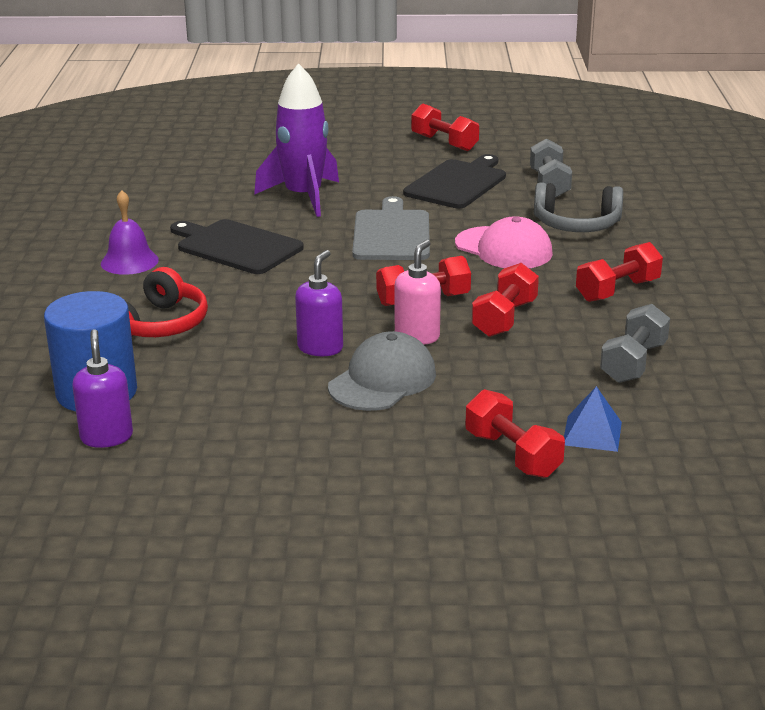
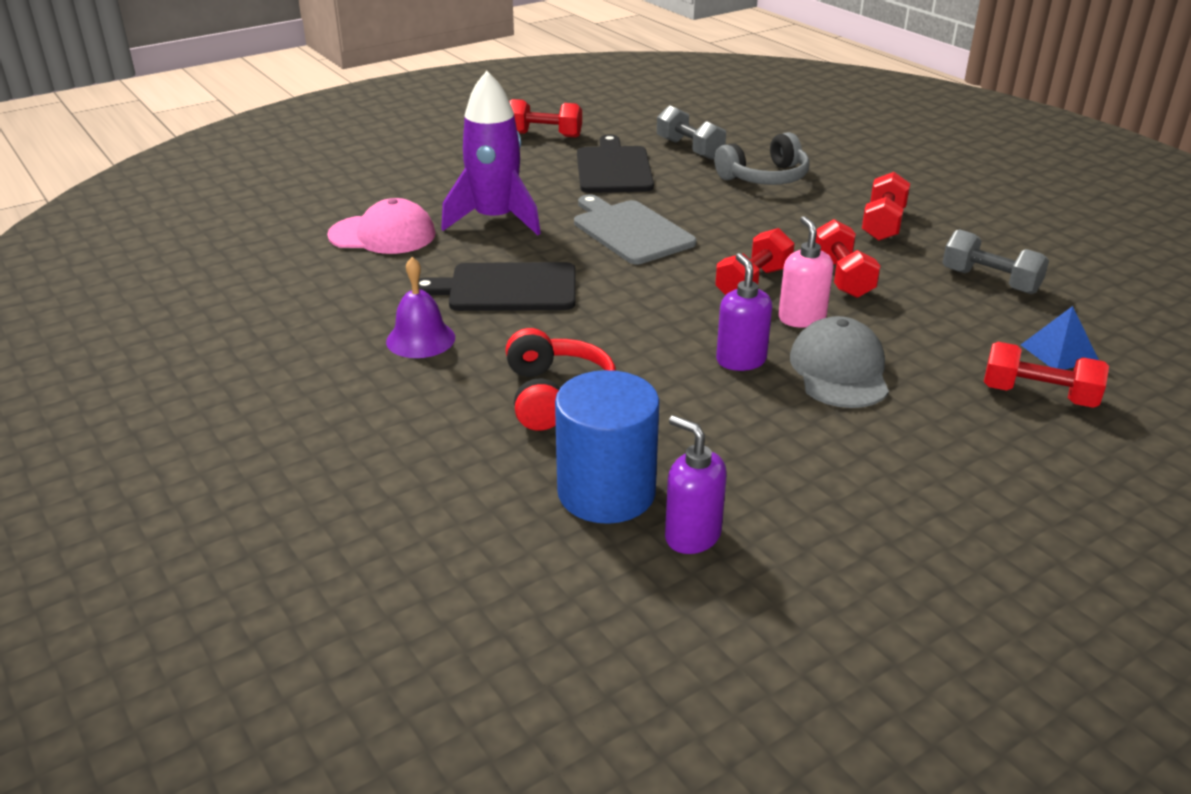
camera: 35 degrees left, 5 degrees up
pink cap [455,217,553,268] -> pink cap moved to [327,198,436,254]
grey dumbbell [600,304,670,383] -> grey dumbbell turned 45 degrees counterclockwise [942,229,1049,294]

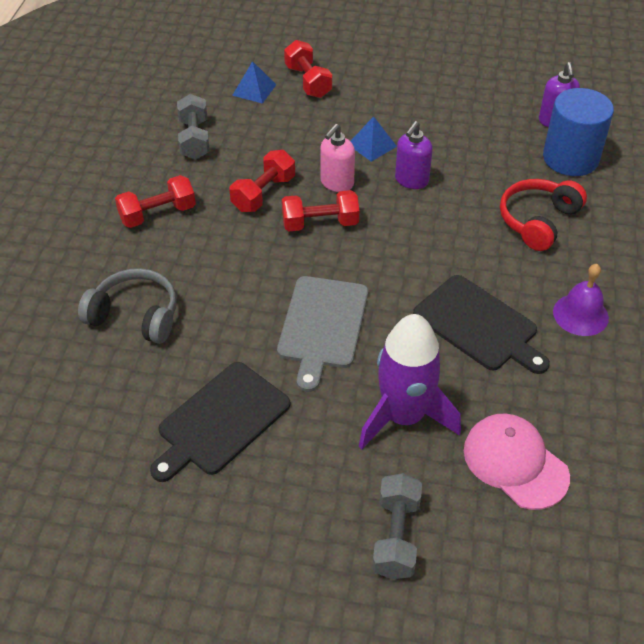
camera: 135 degrees left, 15 degrees up
red dumbbell [509,99,582,137] -> none
grey dumbbell [657,105,726,160] -> grey dumbbell moved to [372,473,422,580]
grey cap [790,316,889,408] -> blue pyramid [350,116,397,162]

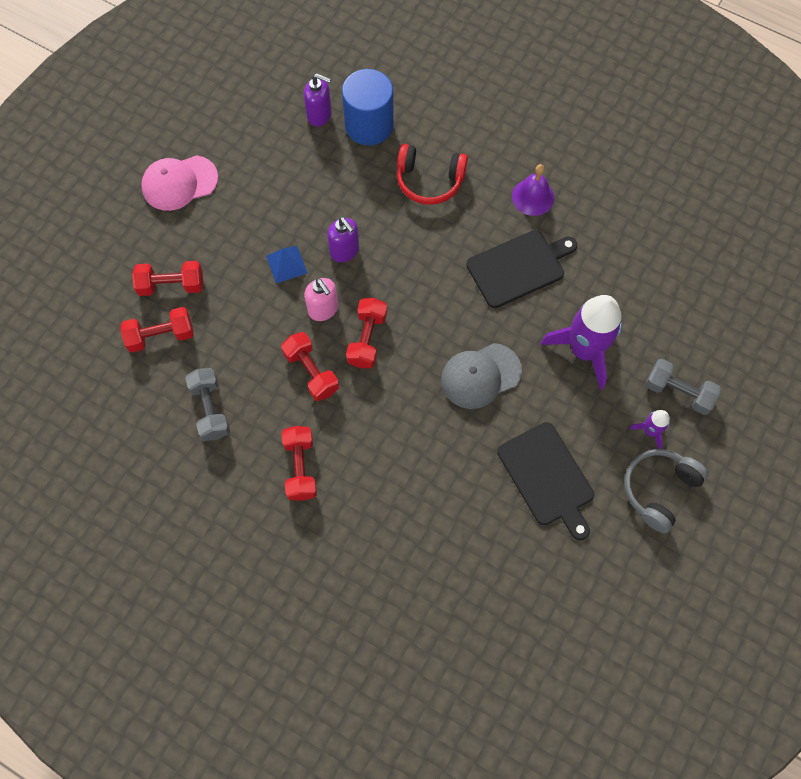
camera: 70 degrees left, 20 degrees up
grey headphones [78,268,177,344] -> grey headphones moved to [624,449,709,533]
grey dumbbell [177,94,210,159] -> grey dumbbell turned 60 degrees clockwise [185,368,230,441]
blue pyramid [232,61,276,104] -> red dumbbell [121,307,194,353]
grey cutting board [277,276,368,392] -> grey cap [441,343,522,409]
pink cap [464,414,570,510] -> pink cap moved to [141,155,218,211]
red headphones [500,179,587,251] -> red headphones turned 45 degrees counterclockwise [397,144,468,205]
none -> purple rocket [629,410,670,449]

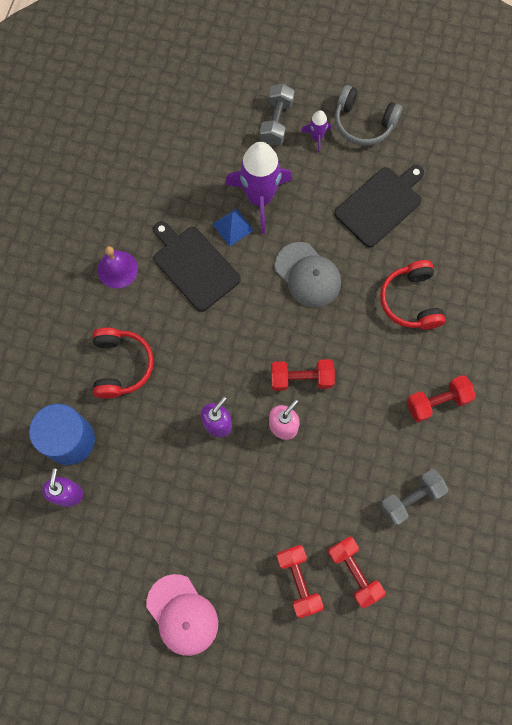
camera: 105 degrees left, 5 degrees up
blue pyramid [266,246,307,284] -> blue pyramid moved to [213,208,254,247]
red dumbbell [281,332,339,401] -> none
none -> red headphones [380,260,446,330]

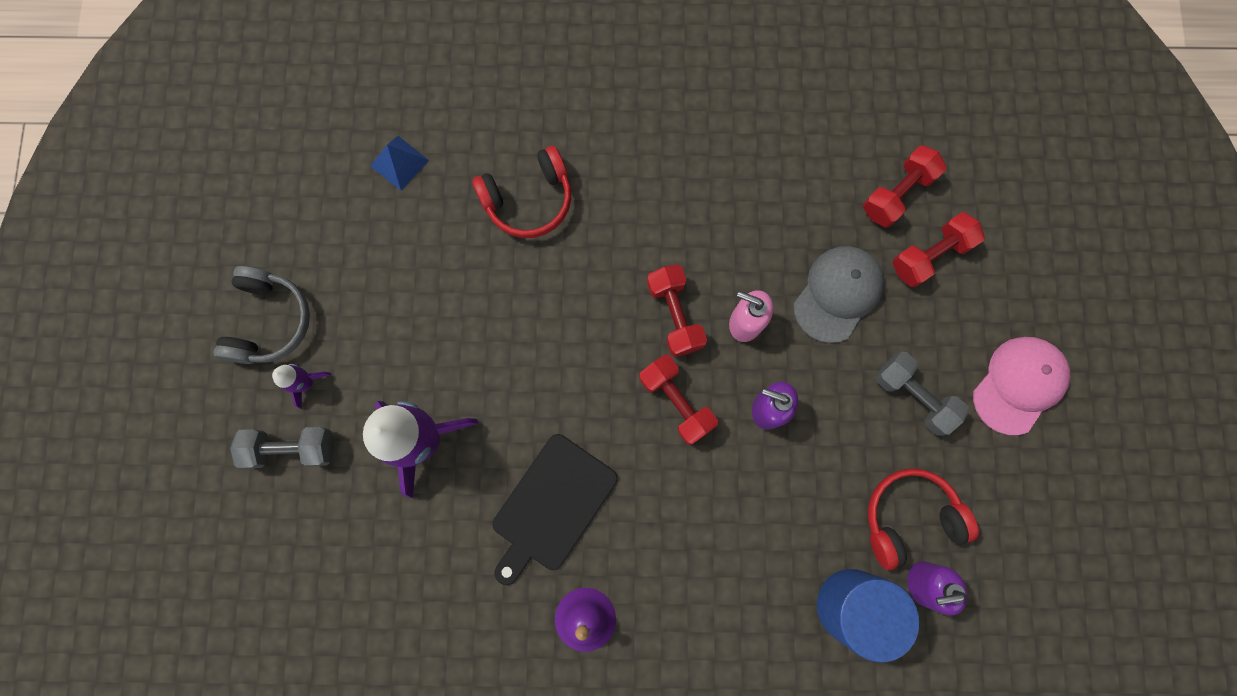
camera: 105 degrees left, 5 degrees up
red headphones [93,327,154,398] -> red headphones moved to [868,468,979,570]
blue pyramid [213,208,254,247] -> blue pyramid moved to [370,136,429,191]
grey cap [275,242,341,307] -> grey cap moved to [793,246,885,343]
black cutting board [334,165,424,248] -> none
grey dumbbell [380,469,449,525] -> grey dumbbell moved to [875,352,969,436]
red dumbbell [407,375,476,422] -> red dumbbell moved to [639,354,718,445]

